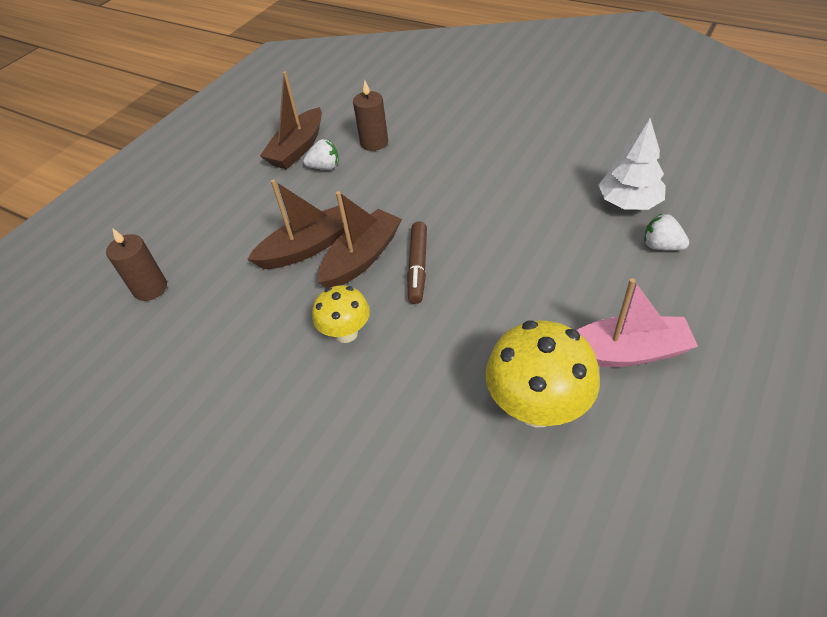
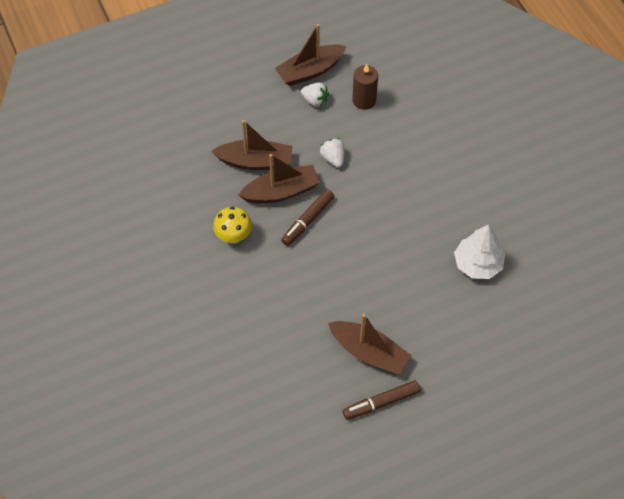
camera: 30 degrees right, 10 degrees up
brown candle [106,228,167,301] -> none
yellow mushroom [485,320,600,428] -> none
pink boat [576,278,698,367] -> brown boat [328,314,411,375]
white strawberry [644,214,689,251] -> white strawberry moved to [320,138,344,168]
none -> brown marker [343,380,420,420]

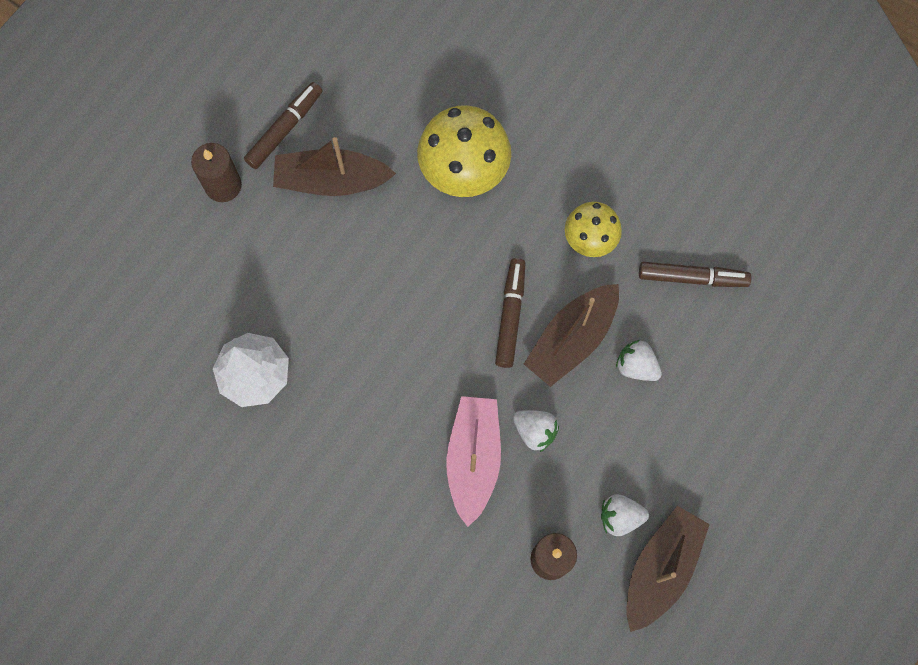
camera: 150 degrees right, 15 degrees up
brown boat [212,120,292,170] -> white strawberry [616,340,662,381]
none -> brown candle [191,143,242,202]
none -> yellow mushroom [417,105,511,197]
none -> pink boat [446,396,501,527]
none -> brown marker [639,262,752,287]

